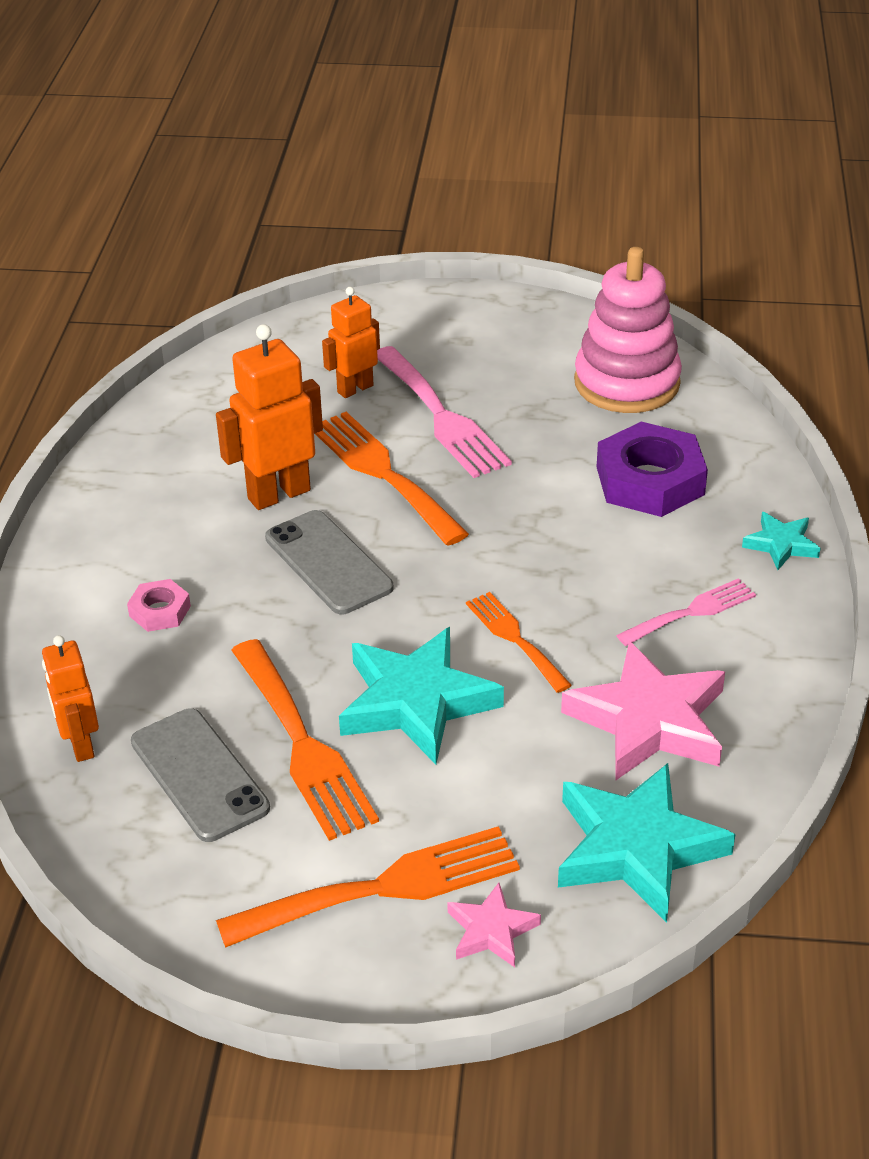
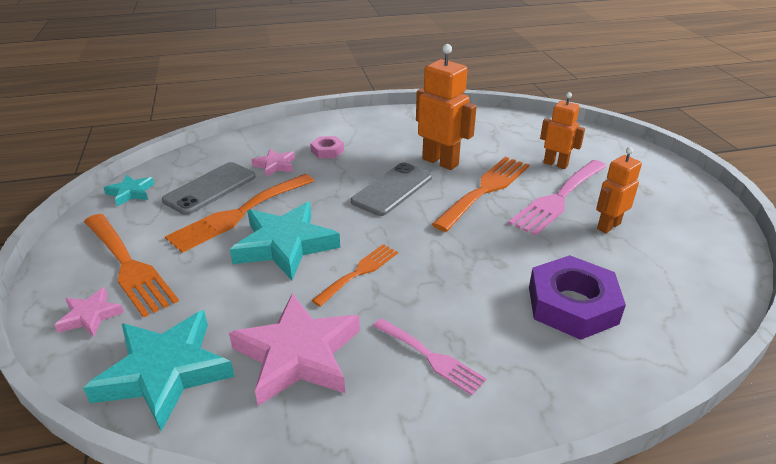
camera: 70 degrees right, 5 degrees down
orange robot [42,635,99,762] -> orange robot moved to [596,147,642,233]
pink stacking toy [574,247,682,413] -> none
turquoise star [742,512,821,570] -> turquoise star moved to [104,174,154,206]
none -> pink star [251,149,295,177]

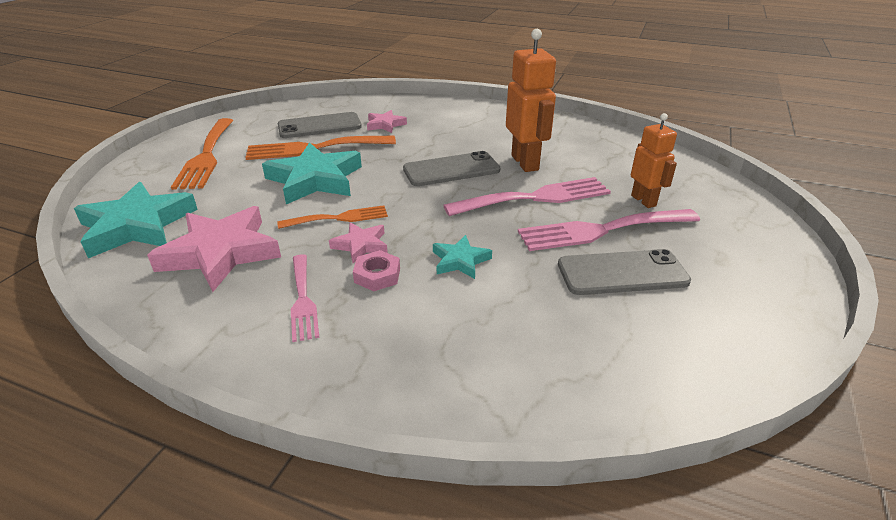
camera: 35 degrees right, 0 degrees up
pink star [55,287,124,337] -> pink star moved to [329,222,388,263]
turquoise star [104,174,154,206] -> turquoise star moved to [433,235,492,279]
pink nut [310,136,344,158] -> pink nut moved to [353,250,400,291]
orange fork [432,157,529,232] -> pink fork [443,177,611,216]
purple nut [529,255,626,340] -> none
orange robot [596,147,642,233] -> grey phone [558,249,691,295]

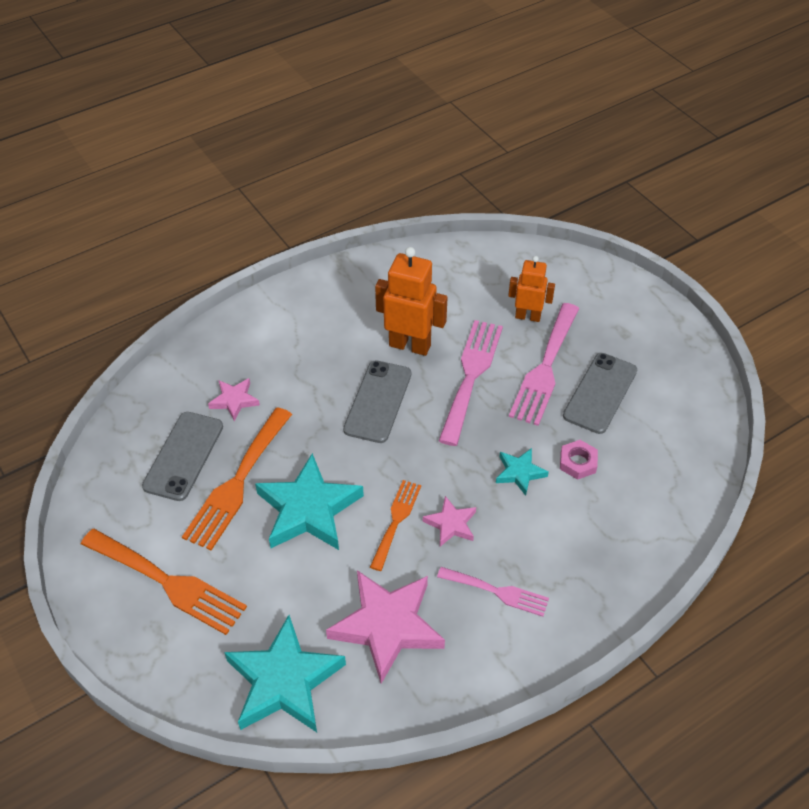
camera: 55 degrees left, 15 degrees up
pink nut [353,250,400,291] -> pink nut moved to [560,440,598,480]

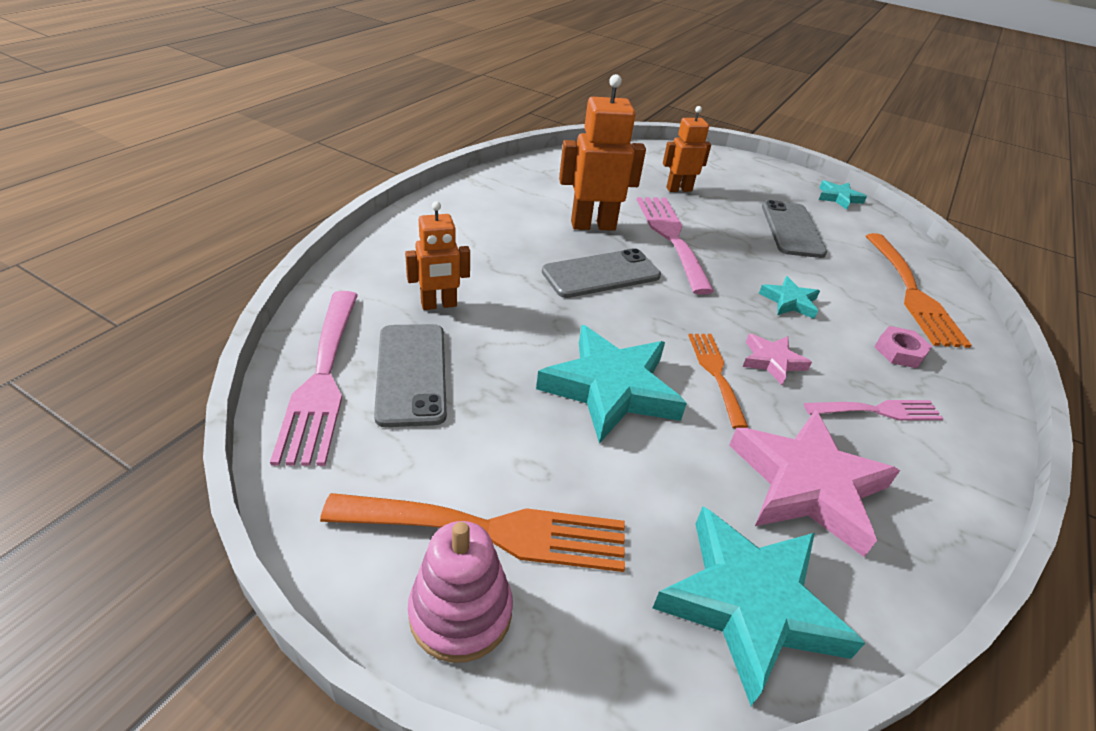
camera: 30 degrees left, 10 degrees down
orange fork [182,407,292,551] -> orange fork moved to [866,233,972,348]
pink star [208,378,260,421] -> orange robot [405,201,470,310]
grey phone [343,360,411,443] -> grey phone turned 75 degrees clockwise [542,248,661,298]
pink fork [509,303,579,426] -> pink fork moved to [270,291,358,466]
pink nut [560,440,598,480] -> pink nut moved to [875,326,932,368]
none -> pink stacking toy [408,521,513,663]
none -> turquoise star [819,180,867,210]

